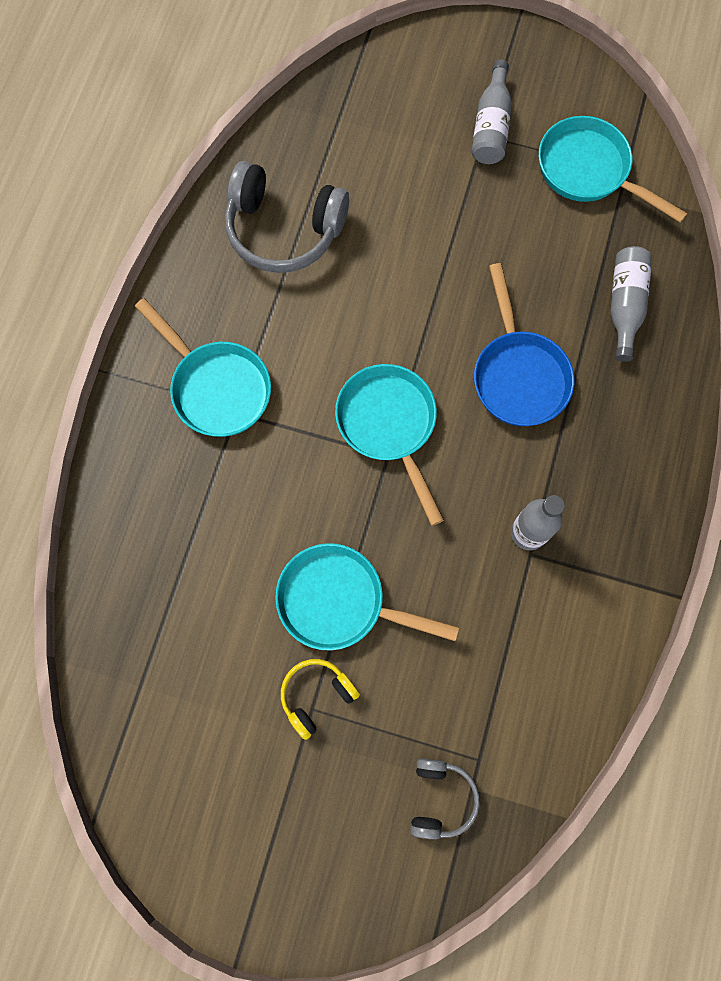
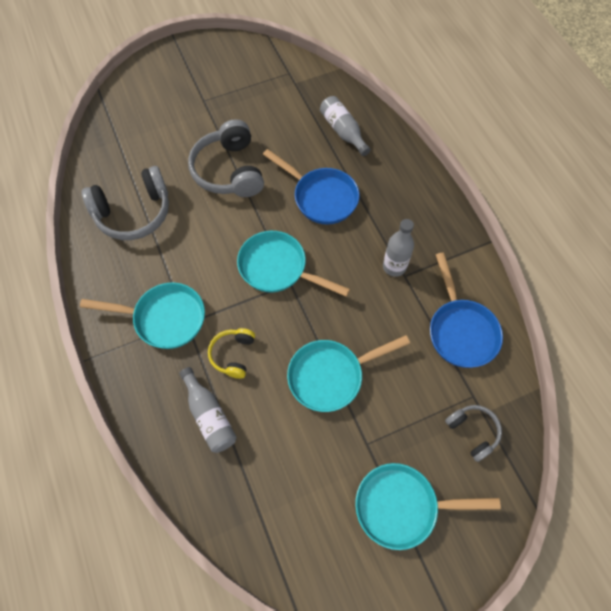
camera: 40 degrees left, 10 degrees down
yellow headphones [281,659,360,740] -> yellow headphones moved to [208,328,255,379]
grey bottle [472,60,512,164] -> grey bottle moved to [180,367,237,453]
turquoise pan [539,116,687,223] -> turquoise pan moved to [355,463,501,550]
none -> grey headphones [188,119,264,197]
none -> blue pan [430,253,503,368]

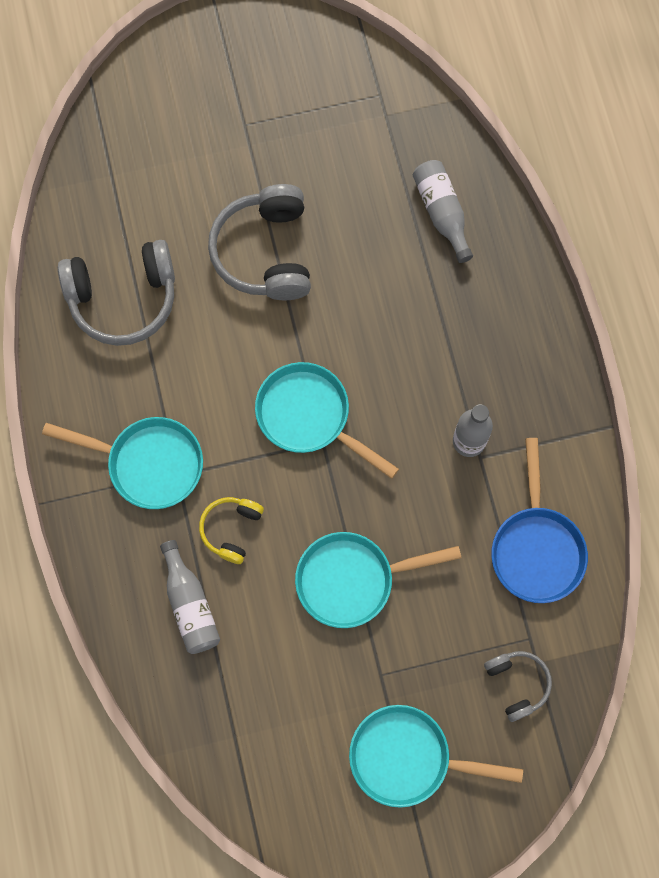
camera: 10 degrees right, 10 degrees up
blue pan [263,149,360,224] -> none

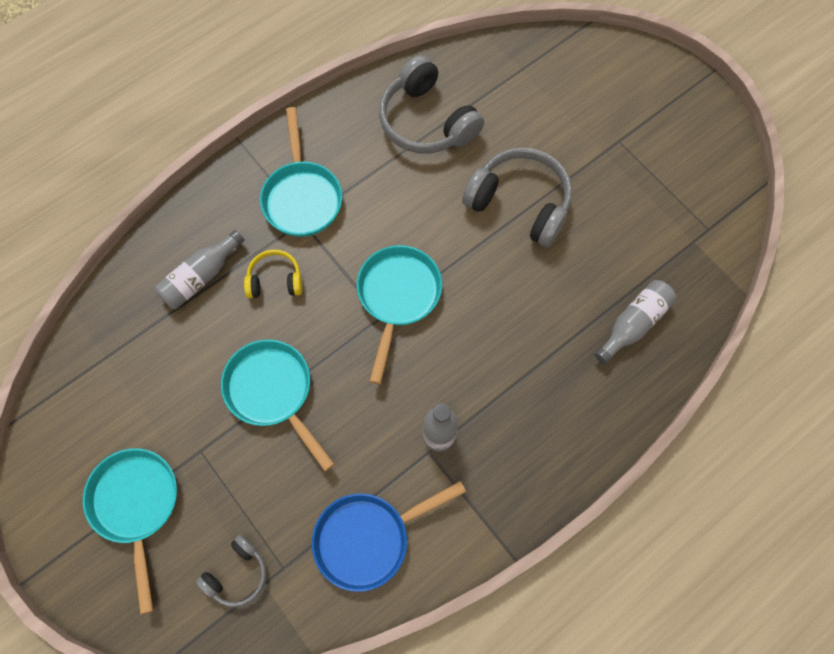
camera: 65 degrees right, 5 degrees down
grey headphones [208,184,311,300] -> grey headphones turned 60 degrees clockwise [462,147,572,247]

